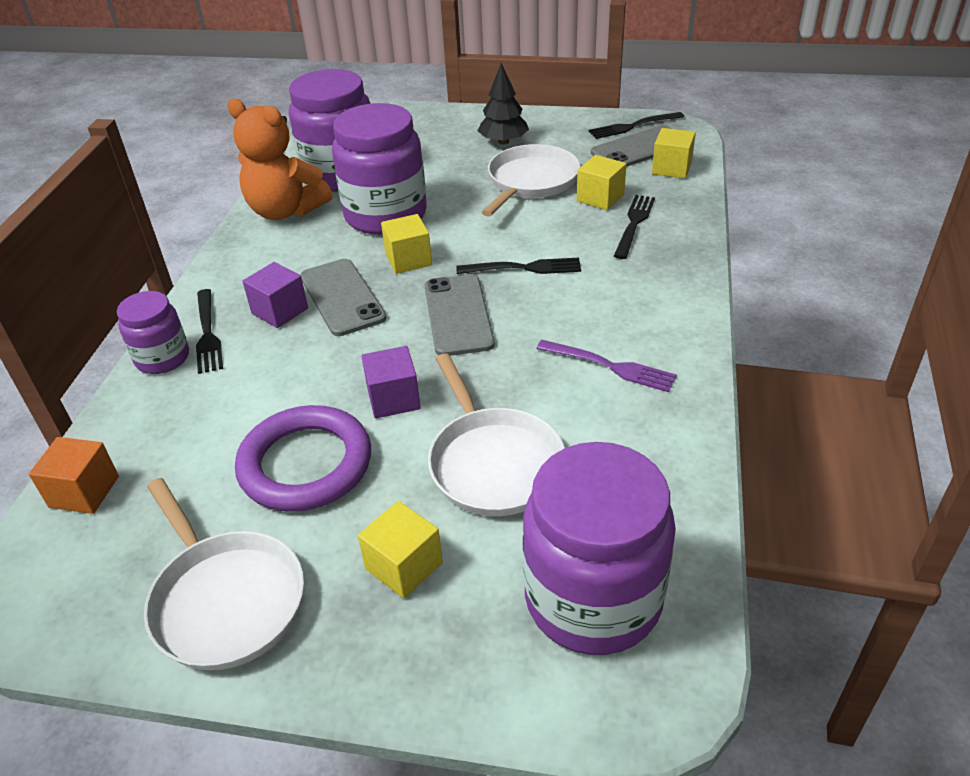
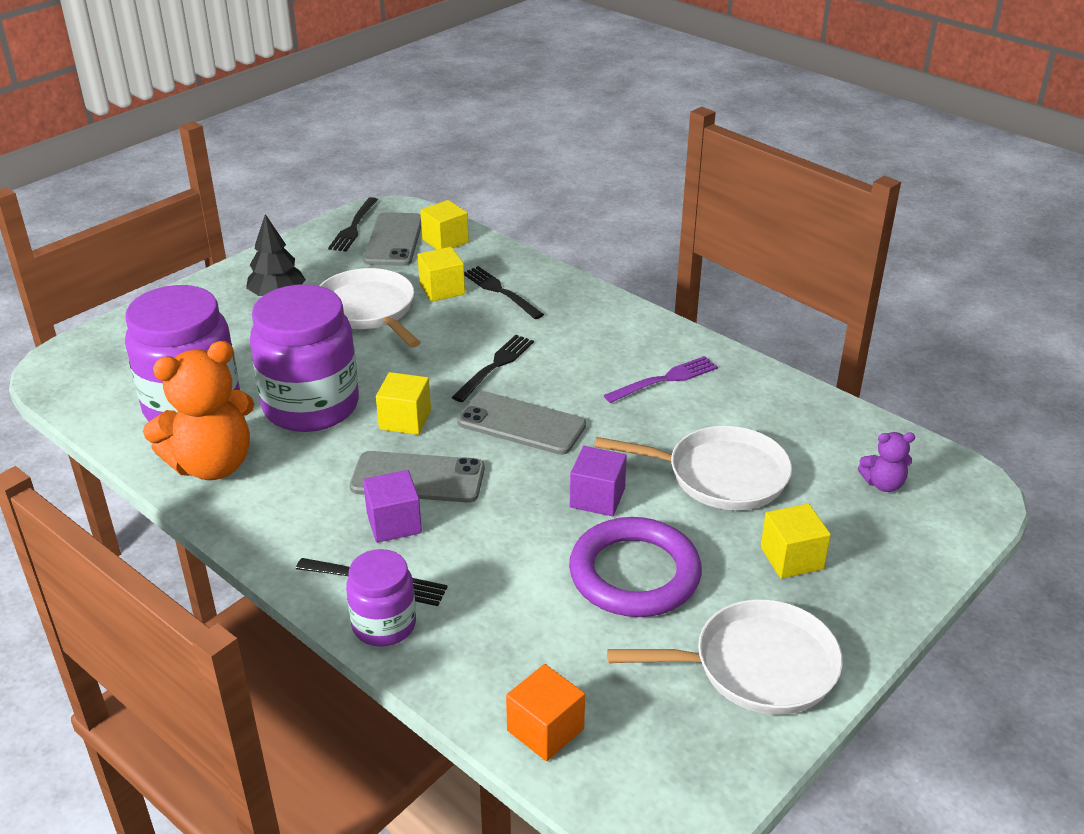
camera: 60 degrees left, 5 degrees down
purple jar [523,442,676,655] -> purple teddy bear [858,432,915,492]

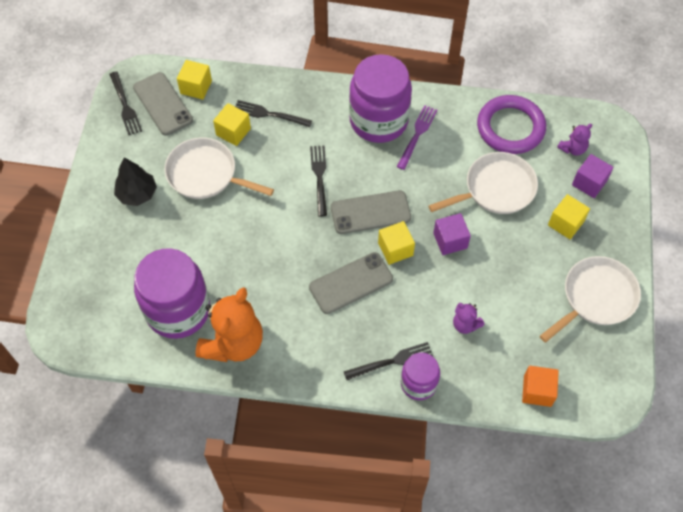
camera: 35 degrees left, 25 degrees up
purple jar [250,284,359,432] -> purple jar moved to [349,54,412,143]
purple cube [363,470,422,543] -> purple cube moved to [572,154,614,198]
yellow cube [376,372,431,435] -> yellow cube moved to [378,221,415,265]
purple ring [569,517,702,617] -> purple ring moved to [477,95,546,154]
none -> purple teddy bear [453,303,484,334]

